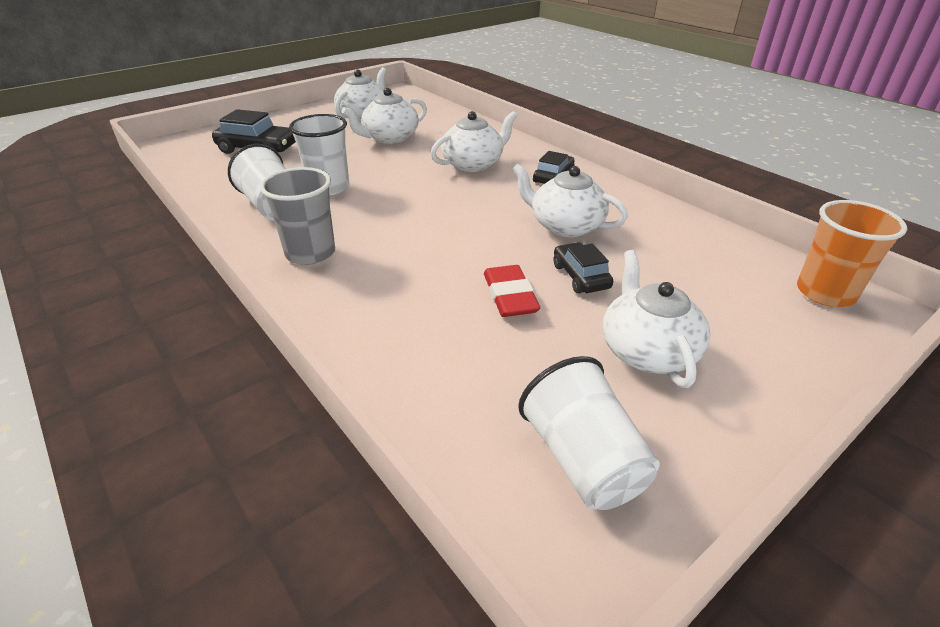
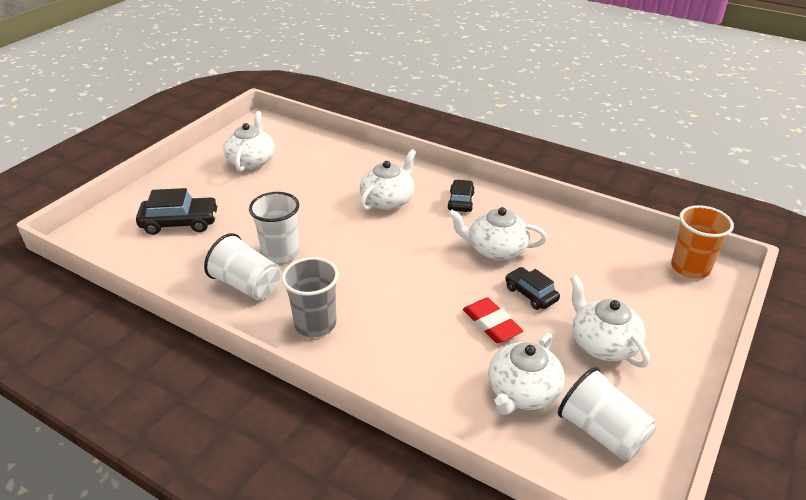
camera: 20 degrees left, 0 degrees up
white teapot [342,88,427,144] -> white teapot moved to [488,333,565,415]

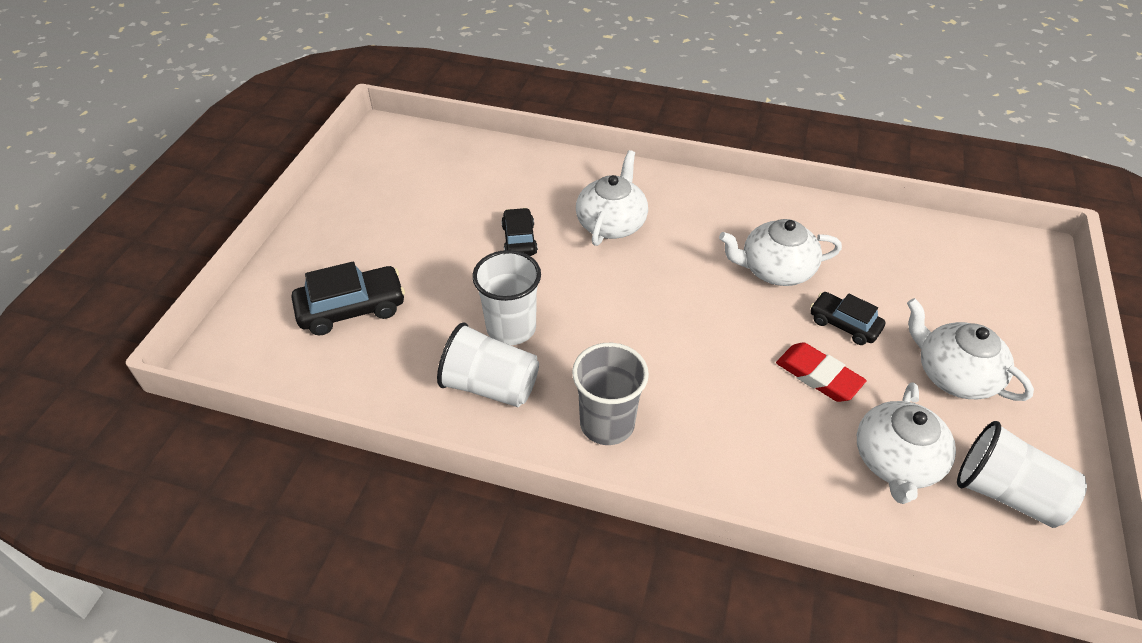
camera: 15 degrees left, 10 degrees up
white teapot [223,111,275,172] -> none
black car [448,180,475,212] -> black car moved to [501,208,538,256]
orange cup [671,205,734,279] -> none

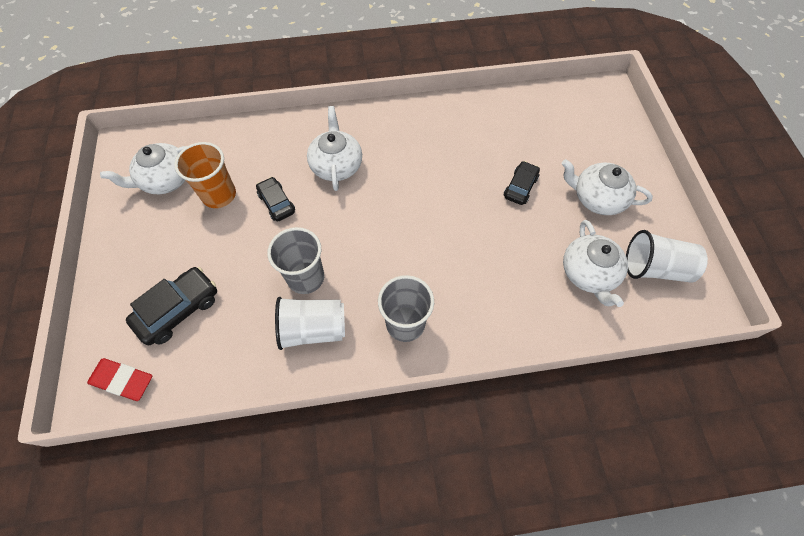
camera: 25 degrees left, 15 degrees up
white cup [472,250,541,345] -> grey cup [267,227,324,294]
white teapot [719,219,842,286] -> white teapot moved to [100,143,187,194]
red eraser [776,342,867,402] -> red eraser moved to [87,358,152,401]
black car [810,292,885,345] -> black car turned 105 degrees clockwise [504,161,540,205]
none -> orange cup [174,142,236,208]

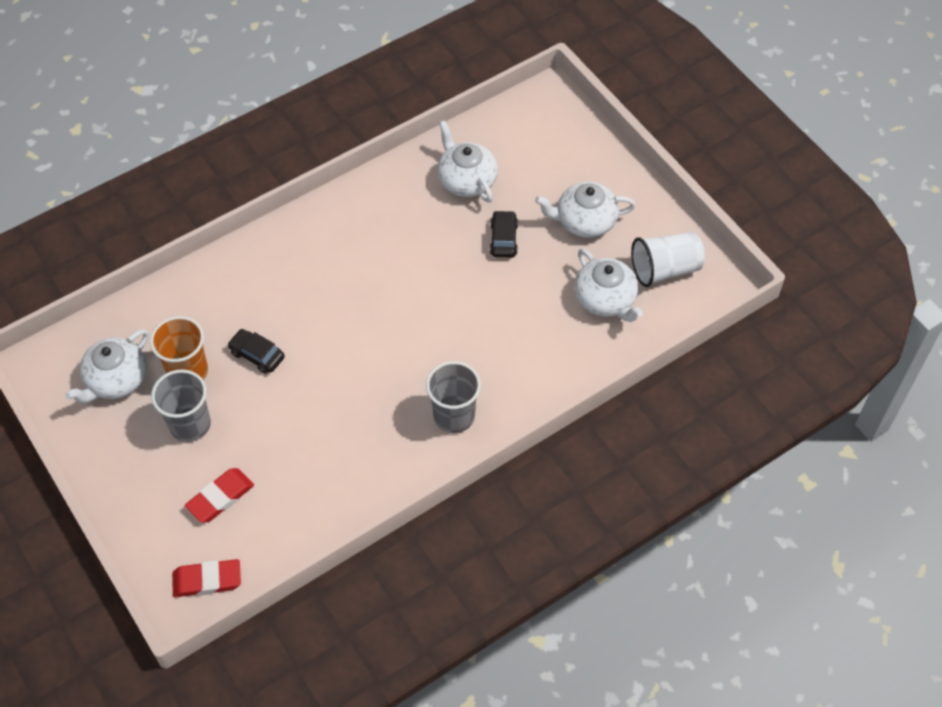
camera: 25 degrees left, 5 degrees down
black car [126,267,217,345] -> red eraser [185,468,254,523]
grey cup [267,227,324,294] -> grey cup moved to [151,369,211,442]
white cup [275,297,345,350] -> none
white teapot [307,106,362,191] -> white teapot moved to [437,120,498,203]

